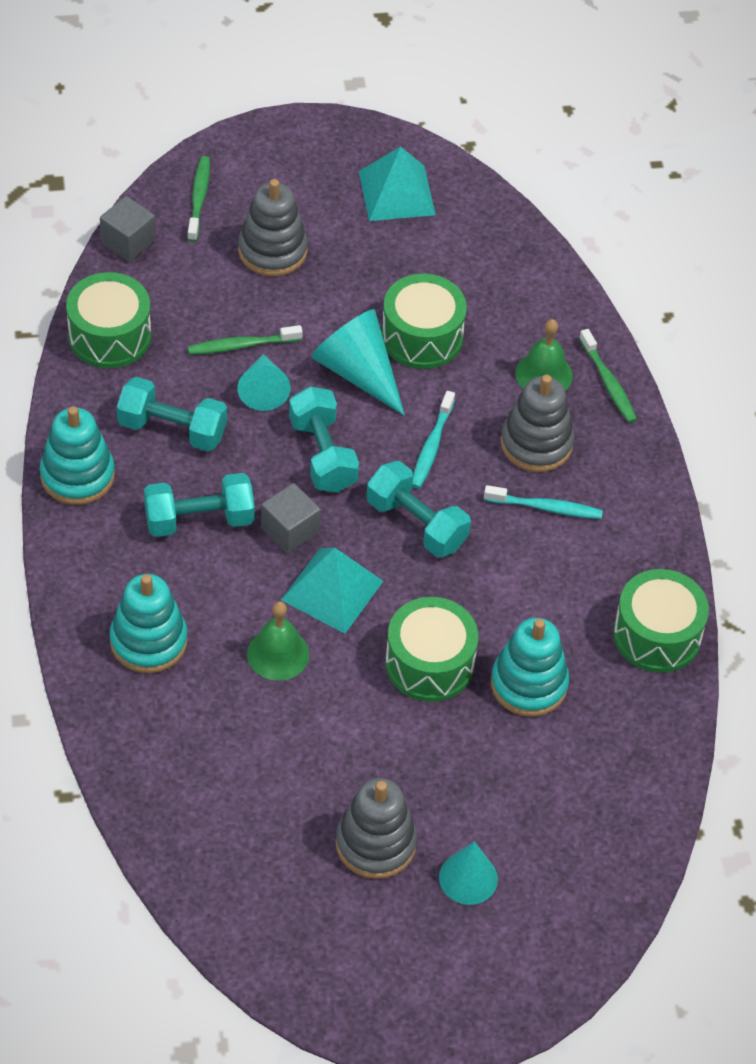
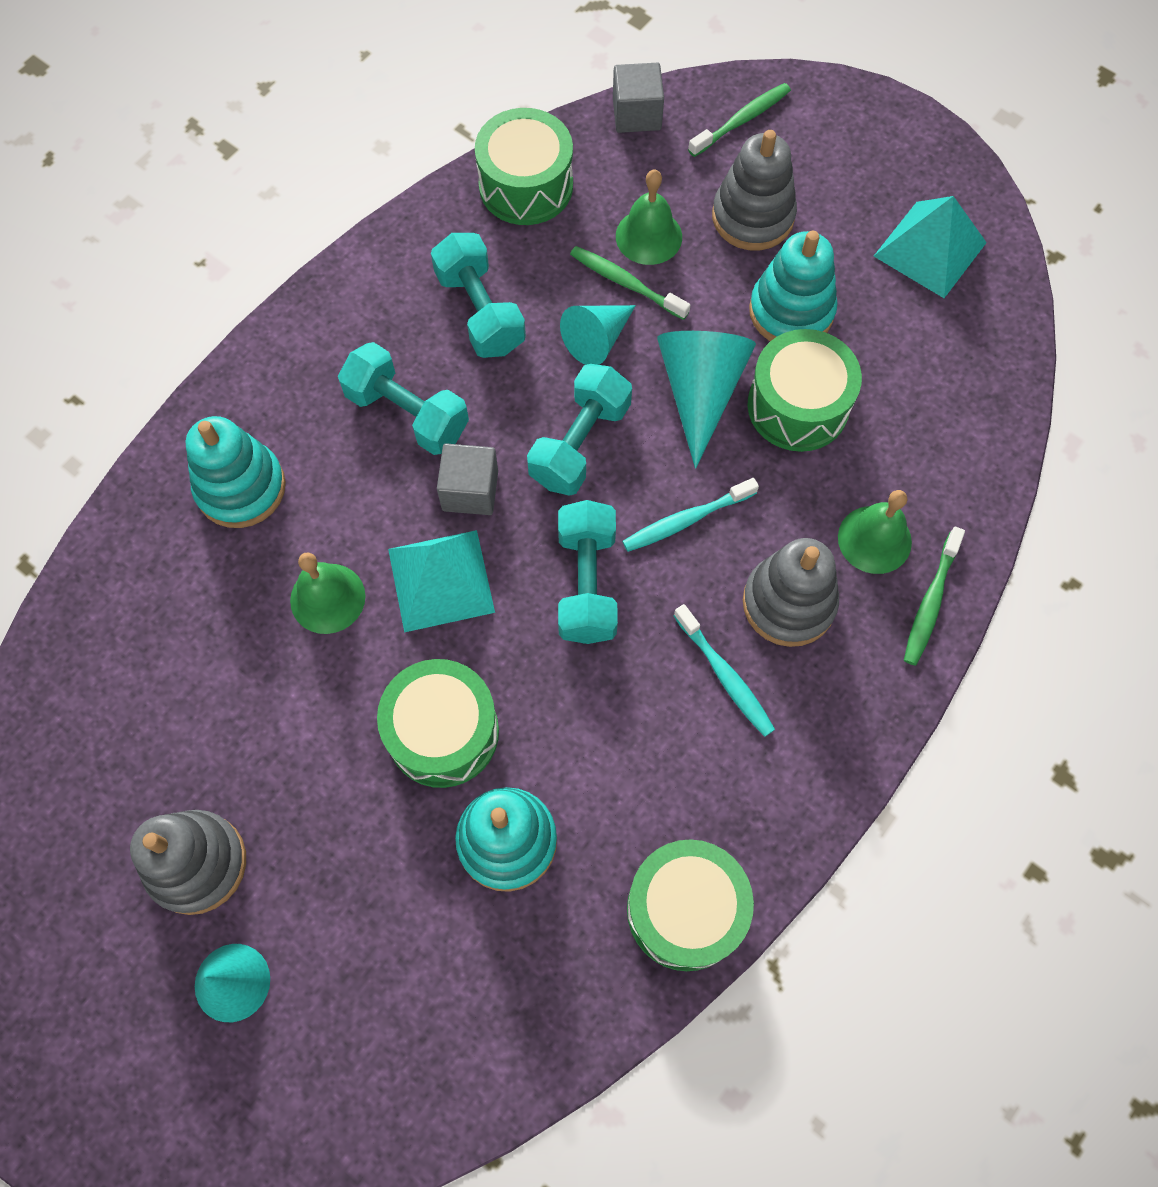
camera: 50 degrees right, 15 degrees up
turquoise stacking toy [40,406,115,505] -> turquoise stacking toy moved to [749,231,837,341]
none -> green bell [616,169,682,265]

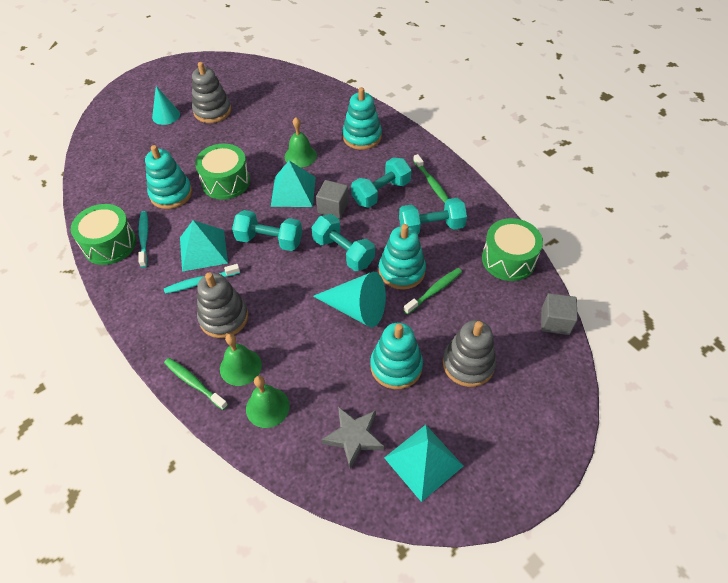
camera: 105 degrees right, 15 degrees down
turquoise cone [560,305,636,365] -> turquoise stacking toy [379,224,426,290]
green bell [616,169,682,265] -> green bell moved to [246,376,290,428]
turquoise toothbrush [622,478,759,552] -> turquoise toothbrush moved to [139,211,148,268]
green toothbrush [688,83,791,157] -> green toothbrush moved to [413,154,449,203]
green drum [747,329,862,452] -> none
none -> turquoise pyramid [180,220,228,272]
none -> grey star [321,407,384,469]

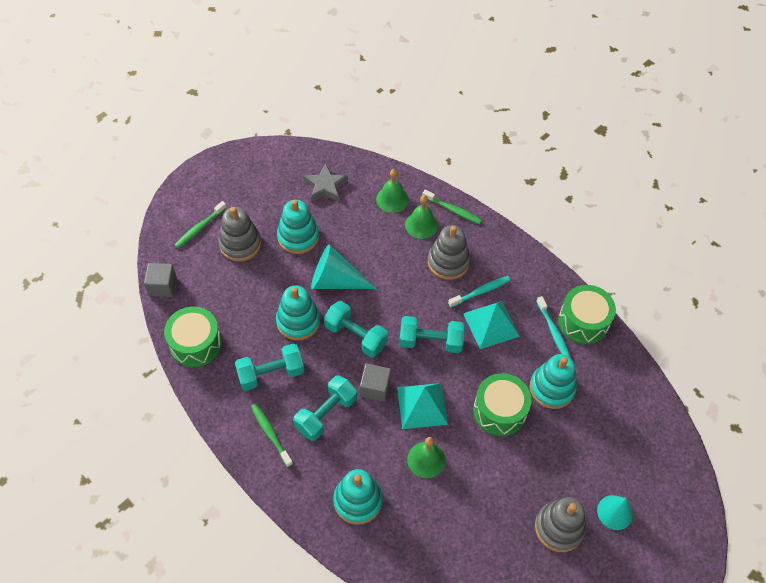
camera: 170 degrees right, 5 degrees up
turquoise pyramid [384,425,463,502] -> none
green toothbrush [404,268,462,315] -> green toothbrush moved to [174,201,227,248]

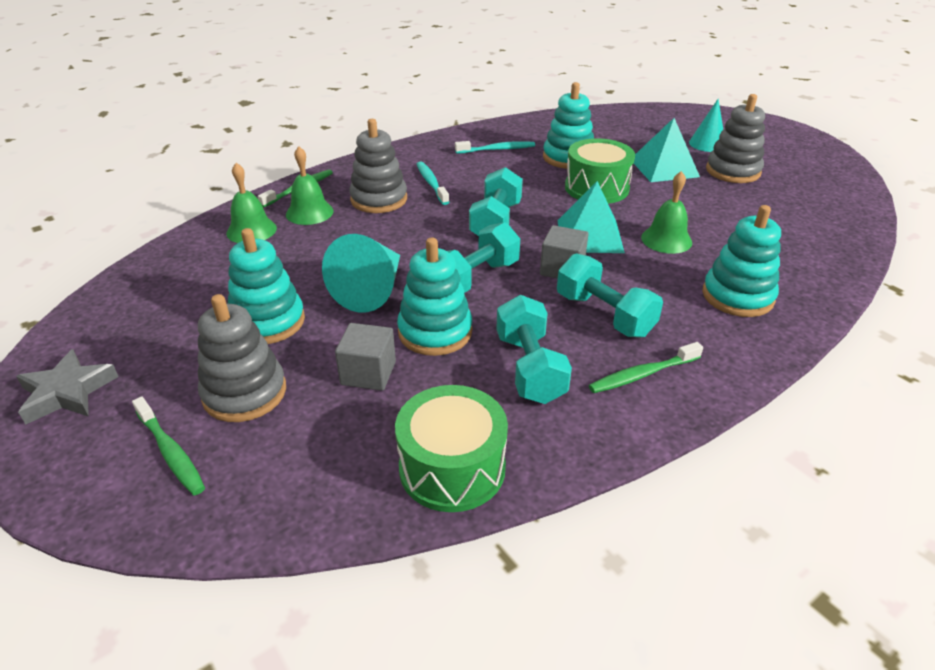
camera: 80 degrees left, 20 degrees down
grey cube [144,263,177,297] -> grey cube moved to [335,323,396,391]
grey star [303,163,348,202] -> grey star moved to [16,349,119,425]
turquoise pyramid [463,301,520,349] -> turquoise pyramid moved to [634,118,700,182]
green drum [558,285,616,344] -> none

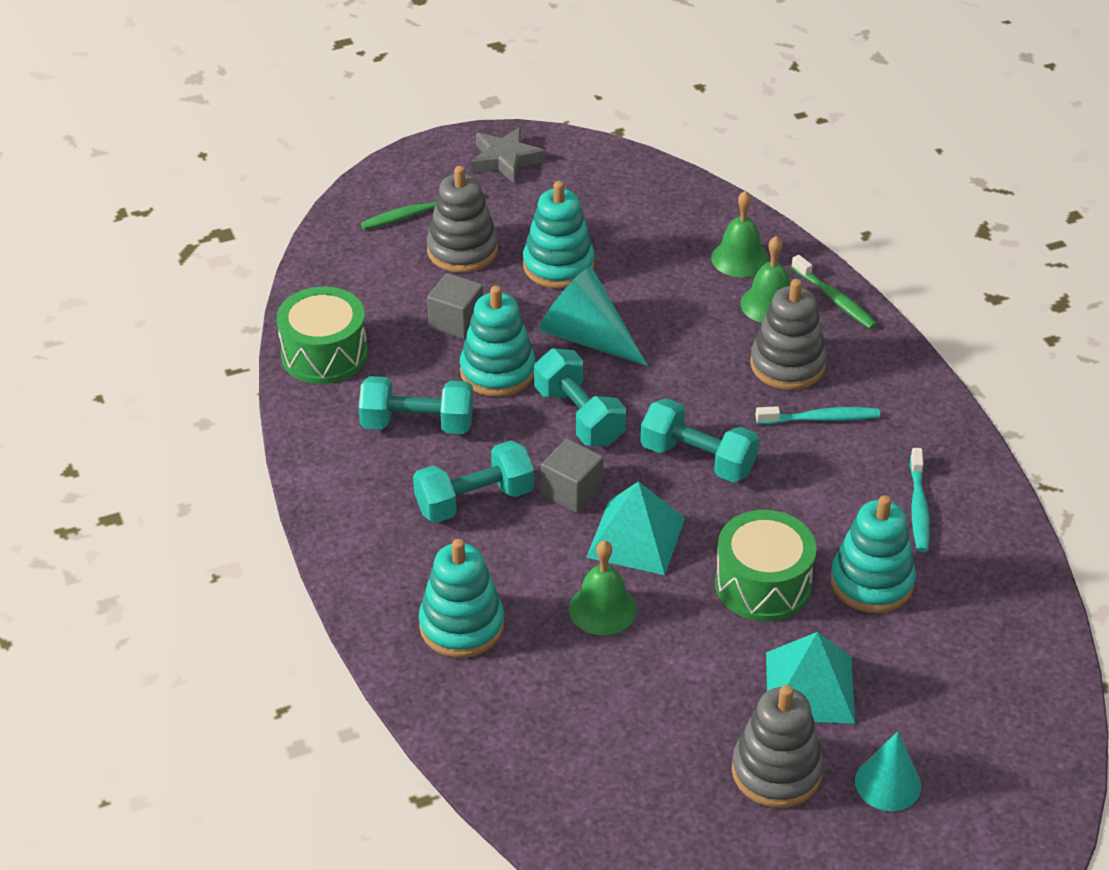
camera: 105 degrees right, 5 degrees up
green toothbrush [589,342,703,393] -> none

